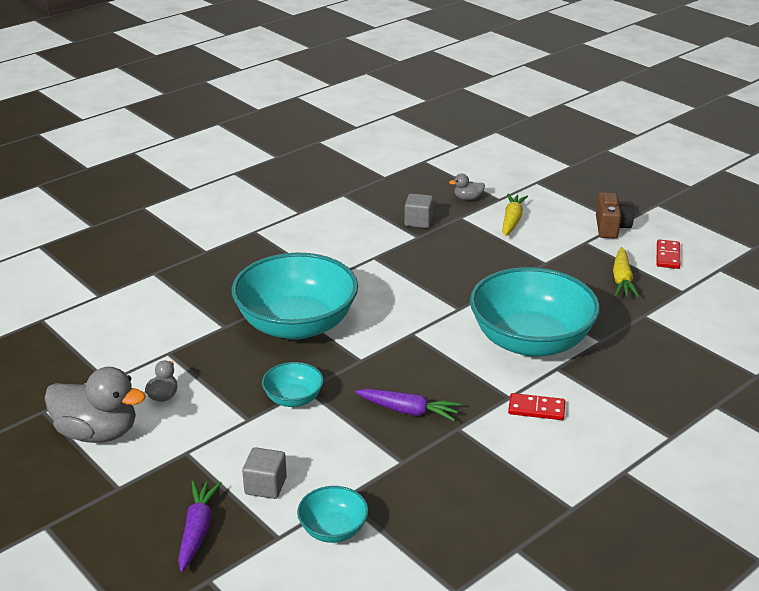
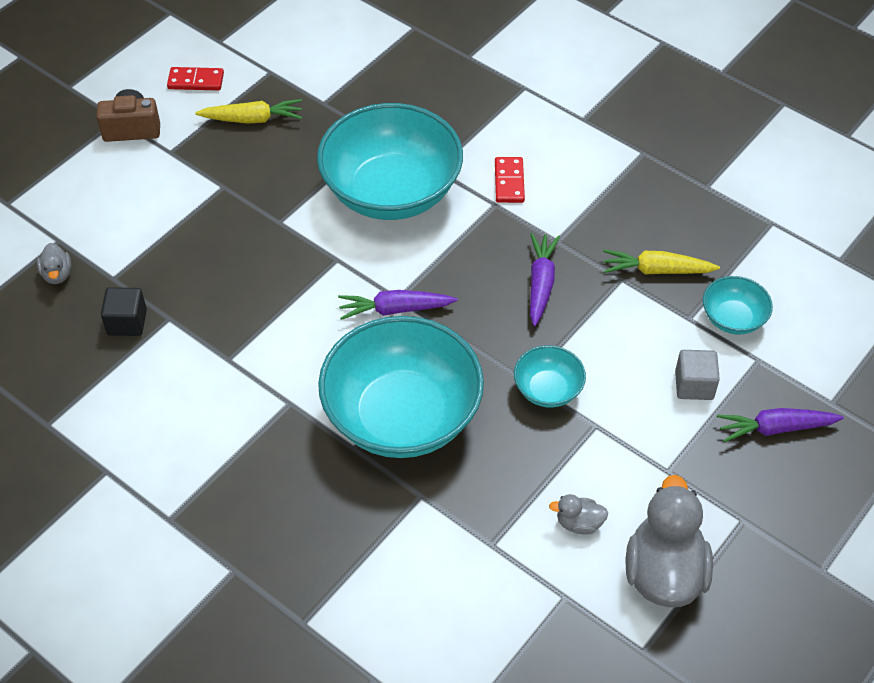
camera: 100 degrees left, 20 degrees up
grey cube [404,193,433,228] -> black cube [101,287,147,336]
yellow carrot [502,193,528,236] -> yellow carrot moved to [603,250,720,274]
none -> purple carrot [338,290,457,320]

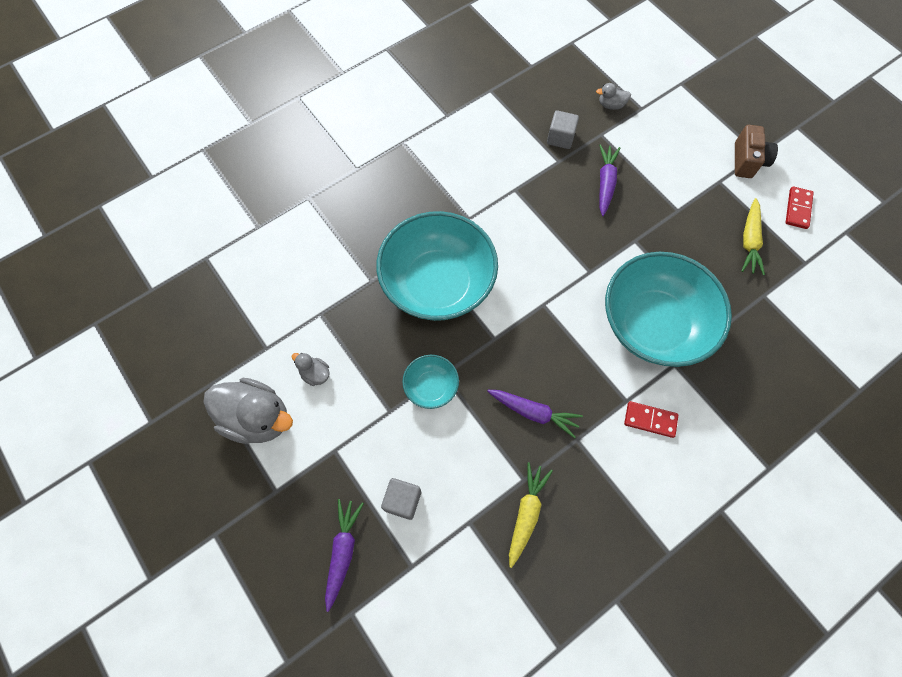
camera: 105 degrees right, 15 degrees up
black cube [101,287,147,336] -> grey cube [547,110,579,149]
purple carrot [338,290,457,320] -> purple carrot moved to [599,144,621,216]
grey duck [549,494,608,535] -> grey duck turned 75 degrees counterclockwise [291,353,330,386]
turquoise bowl [703,276,773,335] -> none

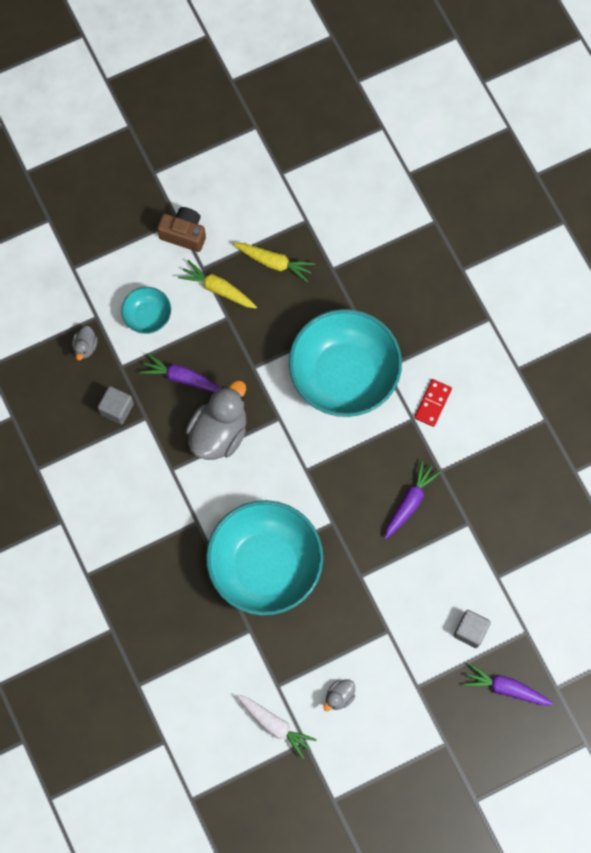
camera: 80 degrees left, 5 degrees up
grey duck [203,378,293,444] -> grey duck moved to [186,380,246,460]
turquoise bowl [402,355,459,409] -> turquoise bowl moved to [121,287,171,334]
yellow carrot [509,462,553,568] -> yellow carrot moved to [178,260,257,308]
red domino [786,186,814,229] -> none
none -> white carrot [236,694,317,759]

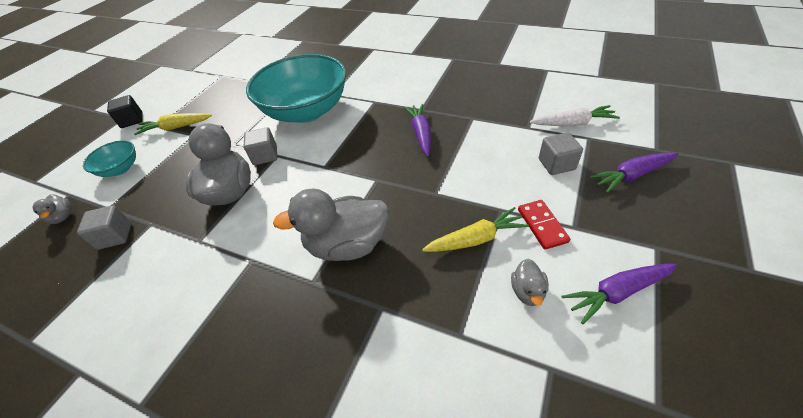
camera: 35 degrees left, 25 degrees down
purple carrot [139,353,221,392] -> purple carrot moved to [562,264,677,324]
brown camera [157,207,206,252] -> black cube [107,95,142,128]
turquoise bowl [206,500,323,616] -> grey duck [273,189,389,261]
yellow carrot [233,243,315,282] -> yellow carrot moved to [422,207,529,252]
white carrot [236,694,317,759] -> white carrot moved to [530,105,620,126]
red domino [414,379,452,427] -> red domino moved to [518,200,570,250]
none -> grey cube [244,127,277,165]

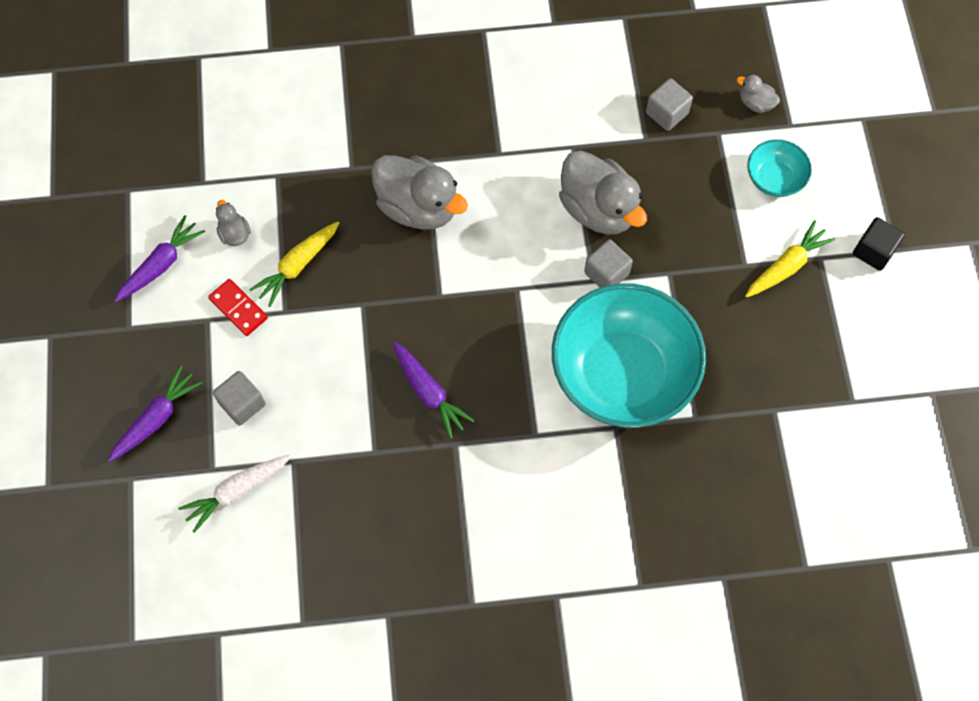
camera: 145 degrees right, 20 degrees up
grey duck [273,189,389,261] -> grey duck turned 75 degrees clockwise [371,155,468,230]

